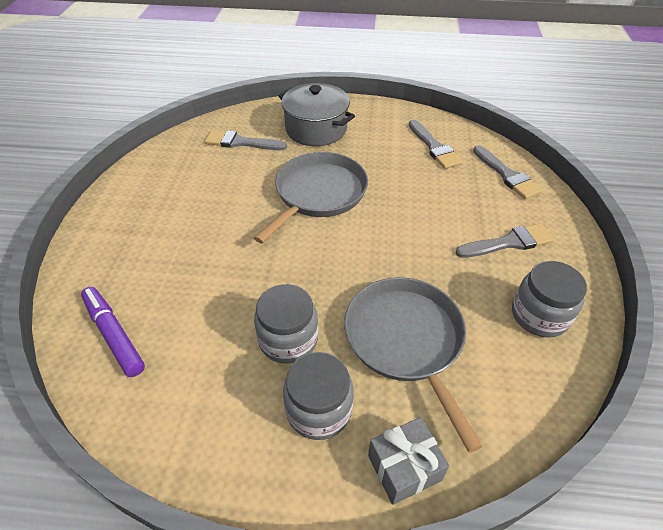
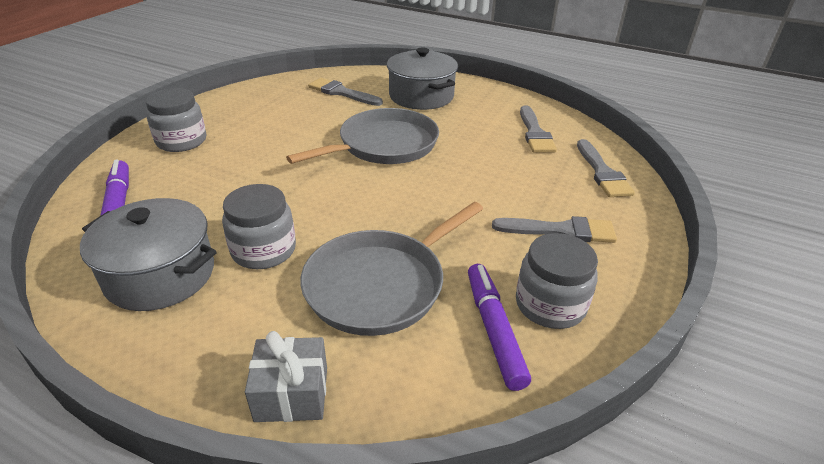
camera: 20 degrees right, 10 degrees down
grey jar [283,352,354,440] -> grey jar moved to [145,88,206,152]
grey pan [344,277,483,453] -> grey pan turned 135 degrees counterclockwise [300,202,483,336]
none -> grey pot [80,198,216,311]
none -> purple marker [468,264,531,391]

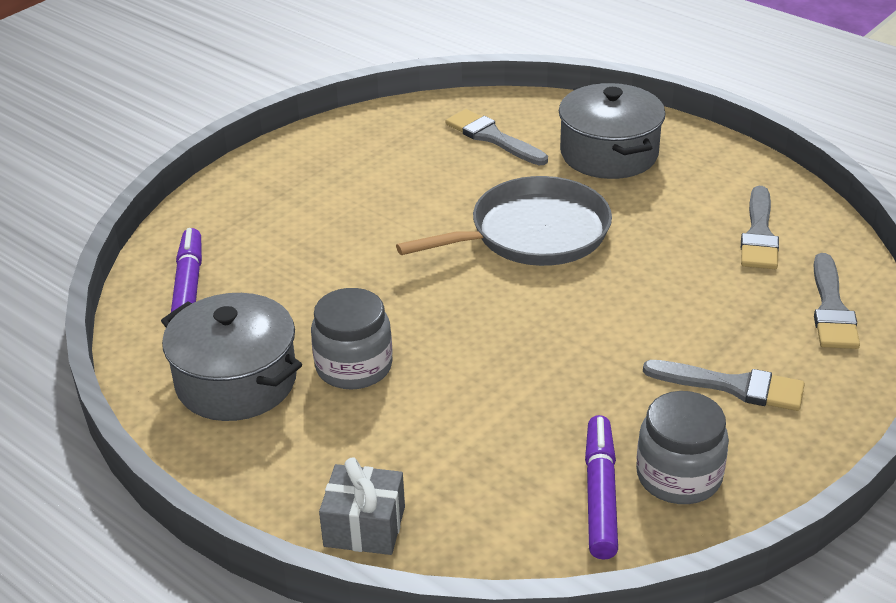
camera: 15 degrees right, 0 degrees up
grey jar [145,88,206,152] -> none
grey pan [300,202,483,336] -> none

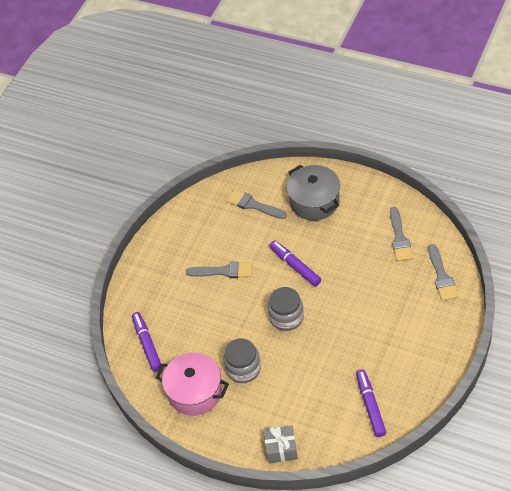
camera: 10 degrees left, 15 degrees up
grey pot [161,293,302,421] -> pink pot [156,353,229,416]
grey pan [396,176,612,266] -> purple marker [269,240,321,286]
grey jar [636,391,729,504] -> grey jar moved to [268,287,304,331]
grey brush [643,360,805,411] -> grey brush moved to [186,262,252,278]

